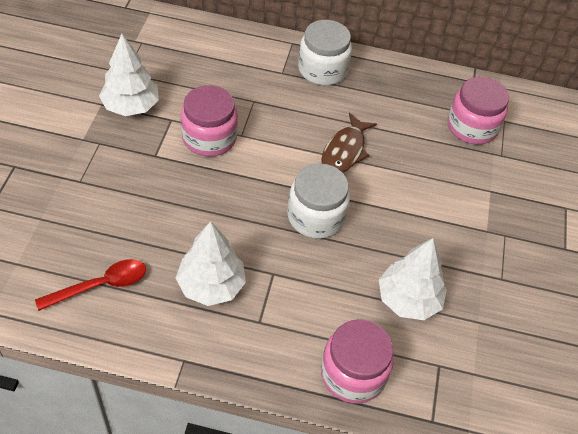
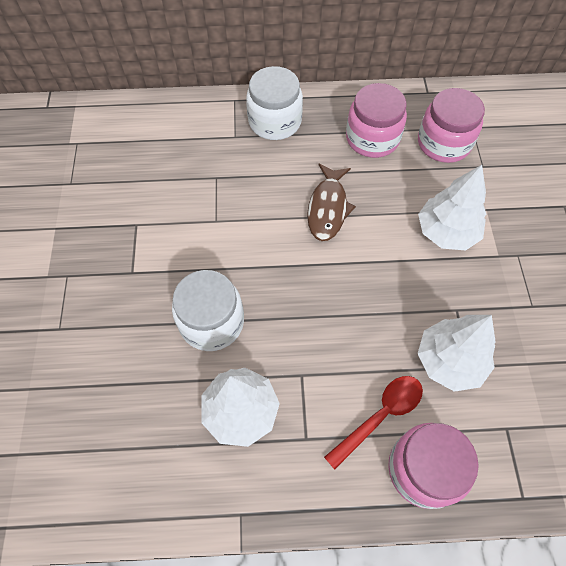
camera: 10 degrees left, 10 degrees up
red spoon [35,259,146,311] -> red spoon moved to [324,376,423,470]
white tree [99,34,159,116] -> white tree moved to [418,165,486,251]
pink jar [181,85,238,157] -> pink jar moved to [346,83,407,158]
white jar [288,163,350,239] -> white jar moved to [172,270,244,351]

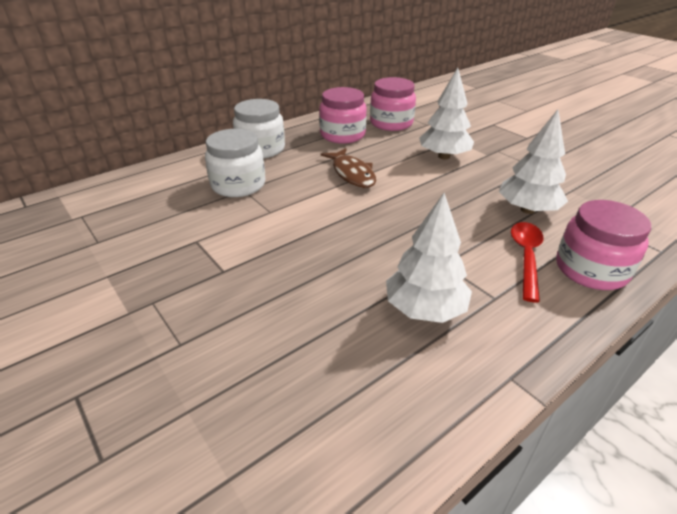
camera: 35 degrees left, 25 degrees down
white jar [172,270,244,351] -> white jar moved to [205,129,265,197]

